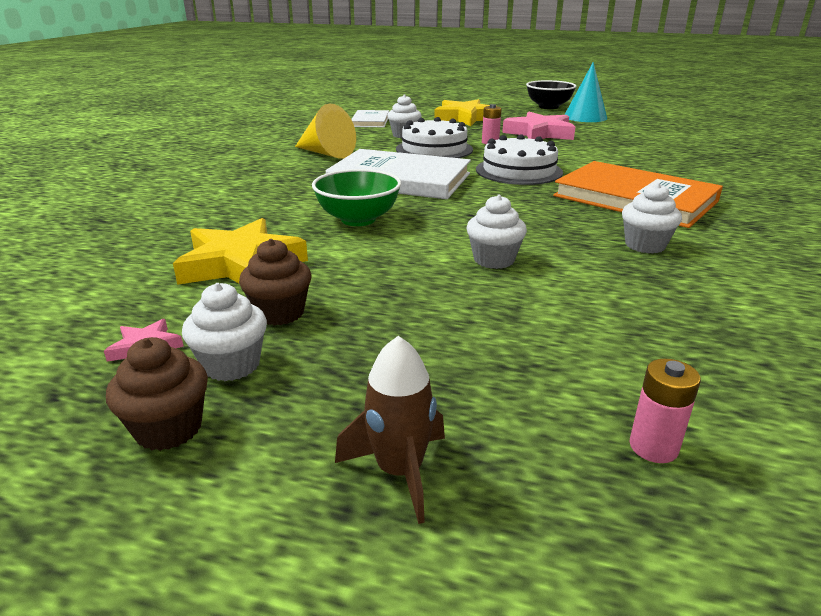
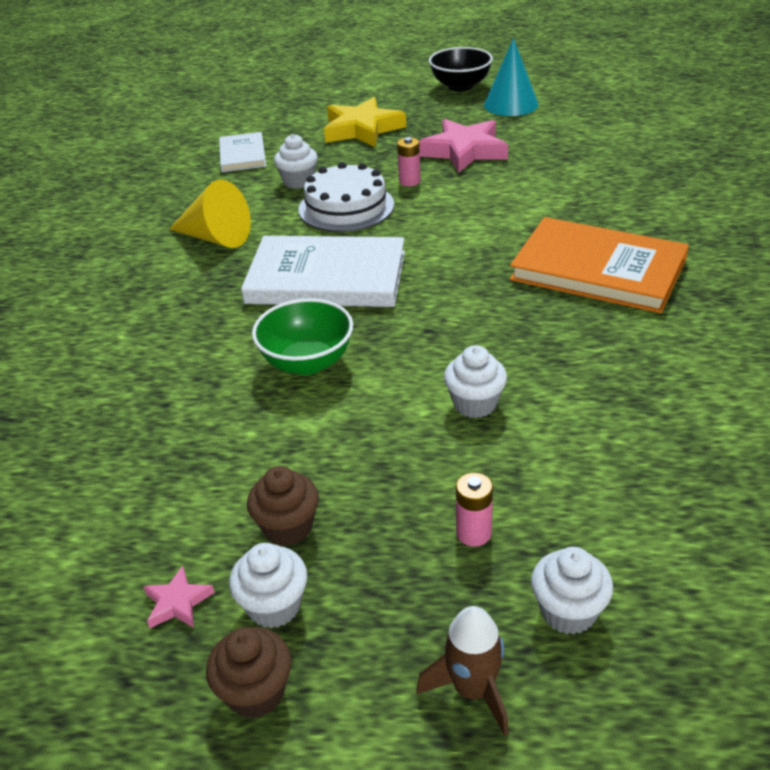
camera: 10 degrees left, 10 degrees up
yellow star [173,218,308,285] -> none
white cake [476,134,563,185] -> none
white cupcake [622,183,682,253] -> white cupcake moved to [531,547,613,635]
pink battery [629,359,701,463] -> pink battery moved to [456,473,493,547]

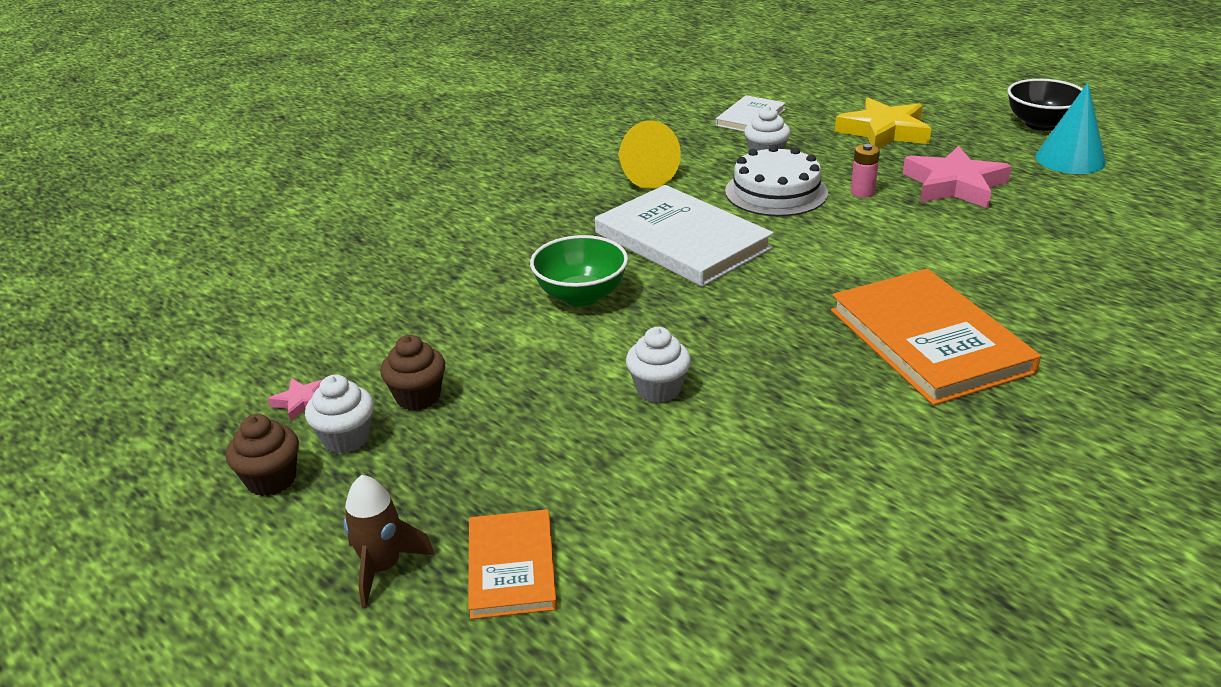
camera: 40 degrees right, 5 degrees down
pink battery [456,473,493,547] -> none
white cupcake [531,547,613,635] -> orange book [468,509,557,619]

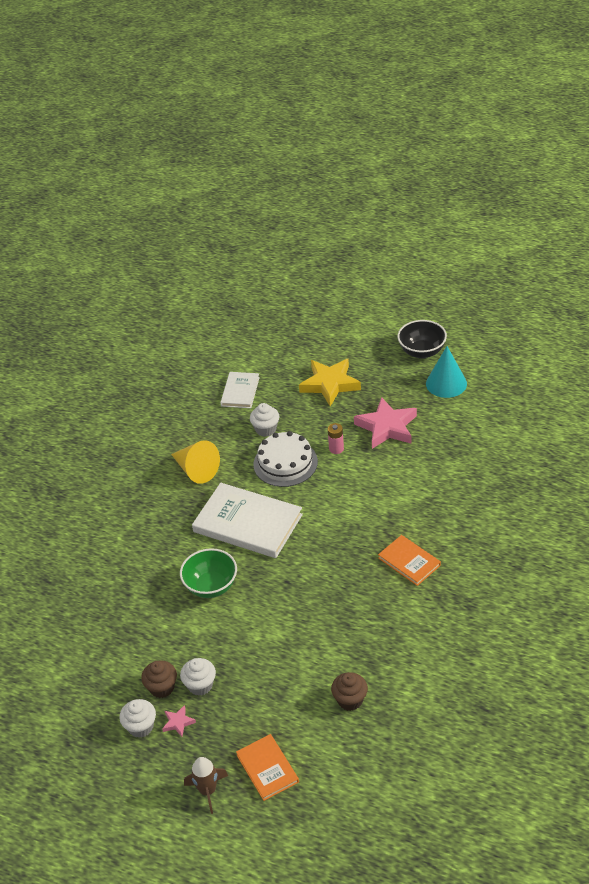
camera: 20 degrees left, 10 degrees up
brown cupcake [226,414,299,496] -> brown cupcake moved to [331,672,368,711]
pink star [268,378,323,422] -> pink star moved to [162,705,196,737]
white cupcake [626,327,691,403] -> white cupcake moved to [180,658,216,696]
orange book [831,269,1041,406] -> orange book [378,535,441,586], size x0.55

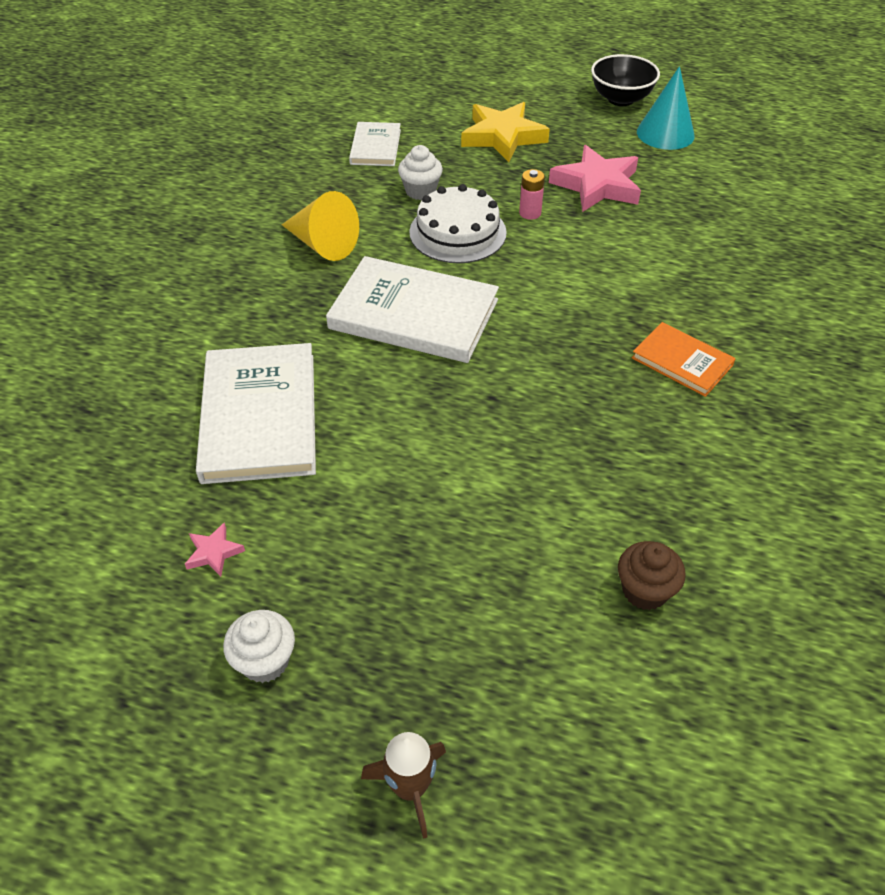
camera: 10 degrees left, 5 degrees up
brown cupcake [141,661,177,698] -> none
pink star [162,705,196,737] -> pink star moved to [185,522,245,577]
green bowl [180,548,237,598] -> none
white cupcake [180,658,216,696] -> none
orange book [236,734,299,801] -> none
none -> white book [196,343,316,484]

